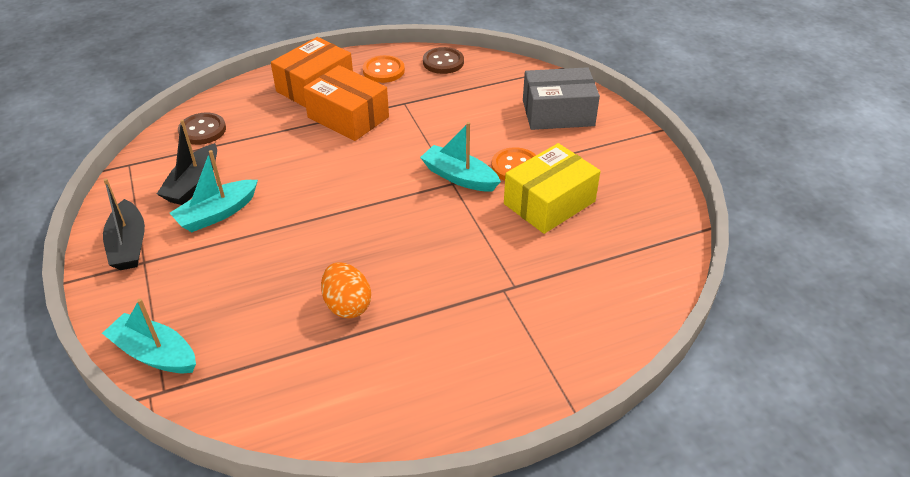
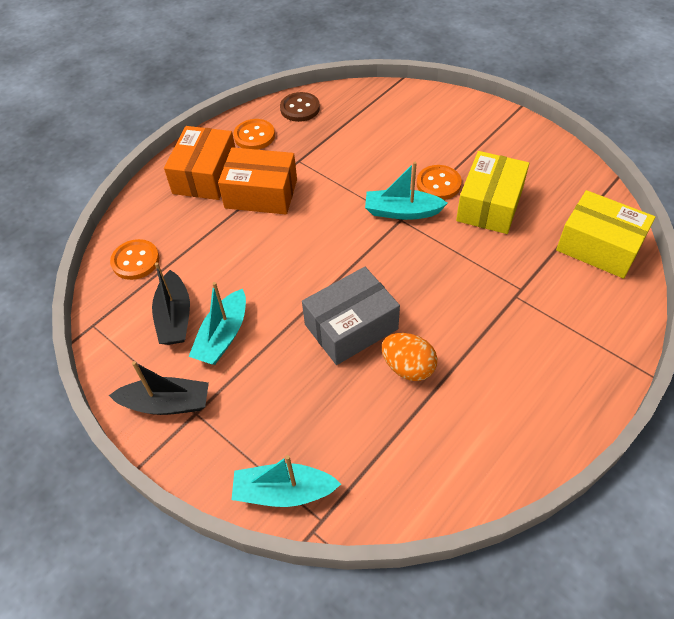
camera: 25 degrees left, 10 degrees up
black boat [103,178,145,270] -> black boat turned 45 degrees counterclockwise [109,361,209,415]
brown button [178,113,226,145] -> orange button [110,239,160,280]
grey box [523,67,600,130] -> grey box moved to [302,267,400,365]
none -> yellow box [556,190,655,279]

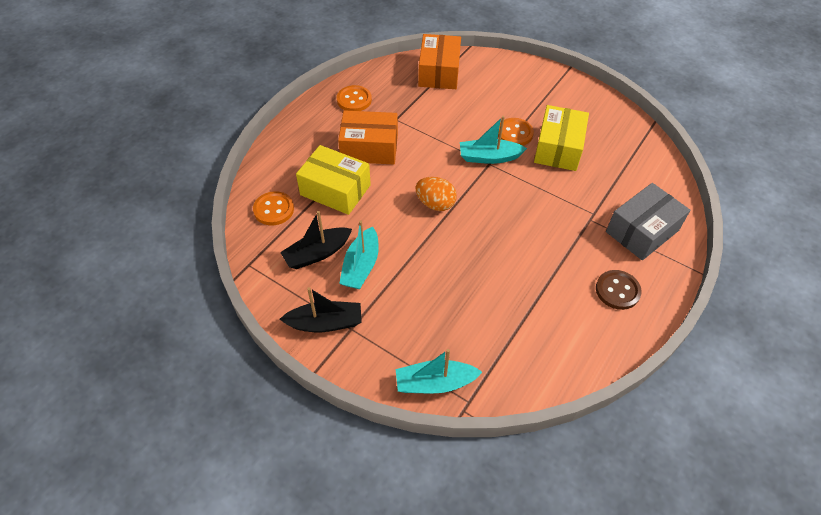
camera: 10 degrees left, 0 degrees up
black boat [152,263,190,345] -> black boat turned 75 degrees clockwise [280,211,352,269]
orange box [164,126,235,200] -> orange box moved to [418,34,461,89]
brown button [280,92,320,122] -> brown button moved to [596,270,642,310]
grey box [302,267,400,365] -> grey box moved to [606,183,690,260]
orange egg [382,333,437,381] -> orange egg moved to [415,177,457,211]
yellow box [556,190,655,279] -> yellow box moved to [296,145,371,215]

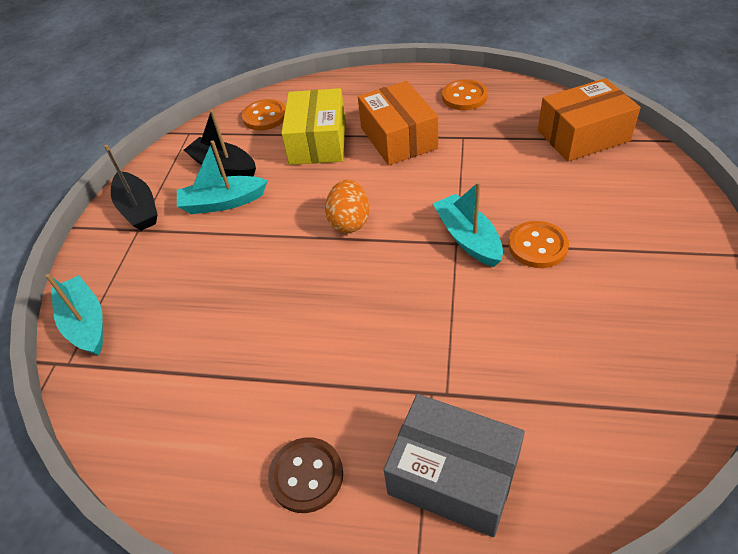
camera: 70 degrees right, 5 degrees down
yellow box [534,105,589,171] -> none

